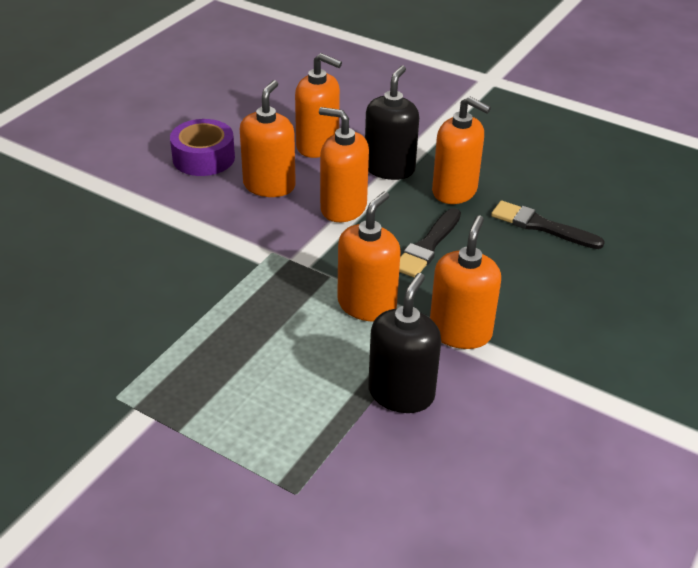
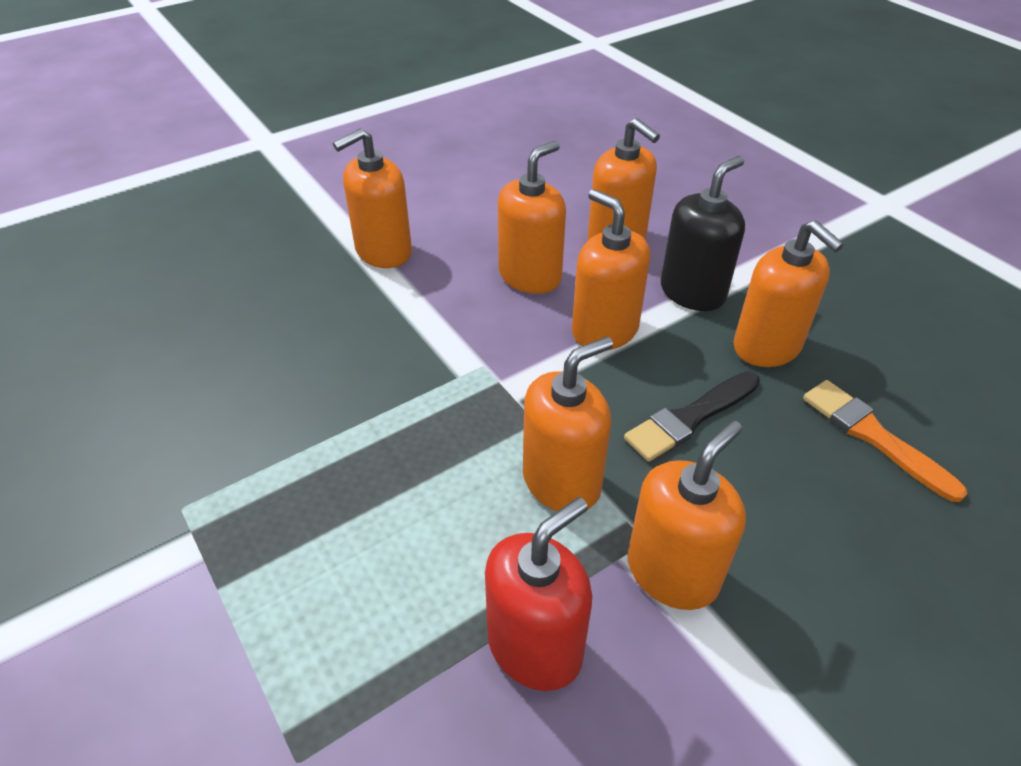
camera: 25 degrees right, 5 degrees up
purple tape [170,119,235,176] -> none
black soap dispenser [368,273,441,413] -> red soap dispenser [485,497,592,691]
black brush [491,201,605,249] -> orange brush [803,380,967,502]
none -> orange soap dispenser [333,128,412,268]

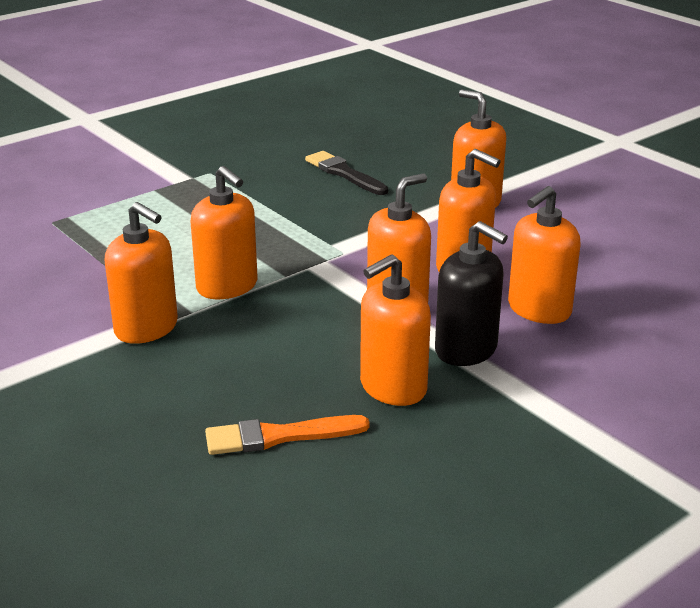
camera: 85 degrees right, 15 degrees down
red soap dispenser [485,497,592,691] -> none
black brush [624,372,760,461] -> black brush moved to [305,151,388,195]
orange brush [803,380,967,502] -> orange brush turned 150 degrees counterclockwise [205,415,370,455]

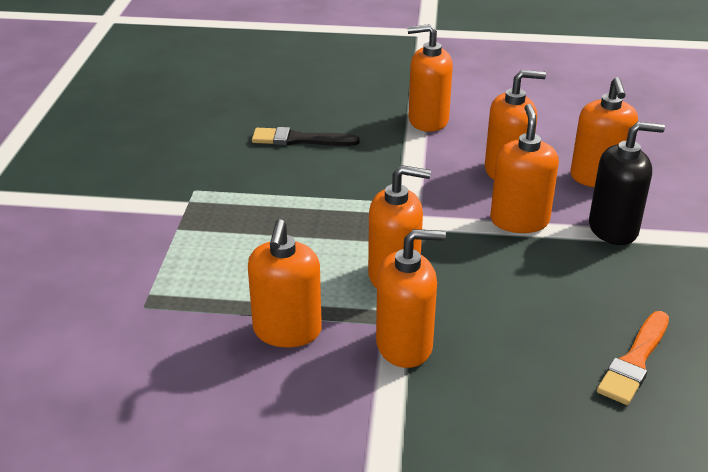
camera: 45 degrees left, 5 degrees up
orange soap dispenser [360,254,431,406] -> orange soap dispenser moved to [248,219,322,348]

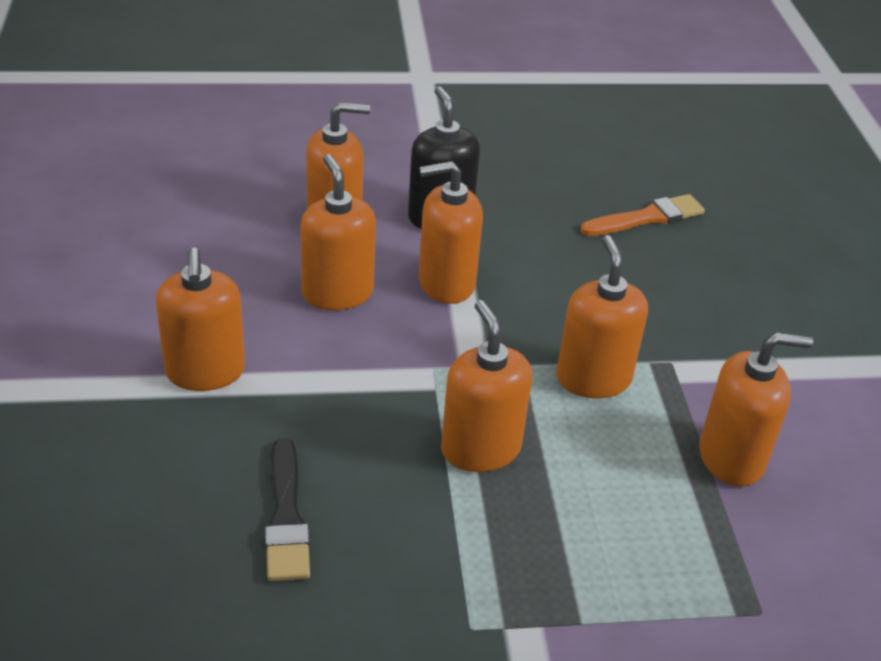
camera: 105 degrees left, 5 degrees up
orange soap dispenser [376,229,446,368] -> orange soap dispenser moved to [441,300,532,472]
orange brush [597,311,669,405] -> orange brush turned 45 degrees counterclockwise [580,194,705,236]

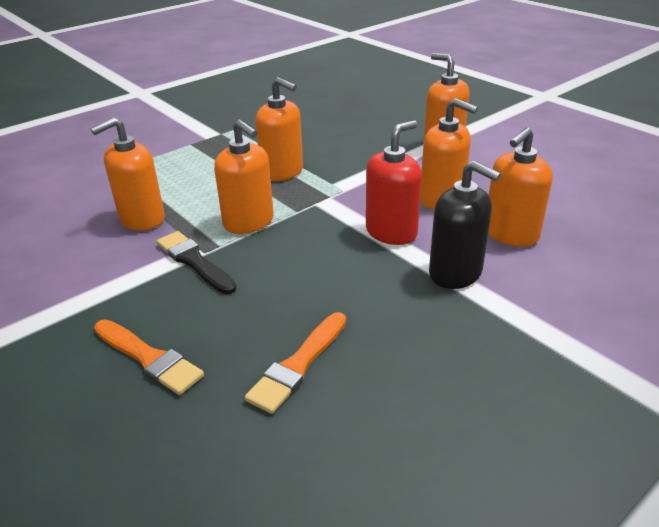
camera: 150 degrees right, 5 degrees down
black brush [265,438,310,581] -> black brush moved to [157,231,237,294]
orange soap dispenser [419,161,483,304] -> red soap dispenser [366,120,422,245]
none -> orange brush [94,319,204,395]

